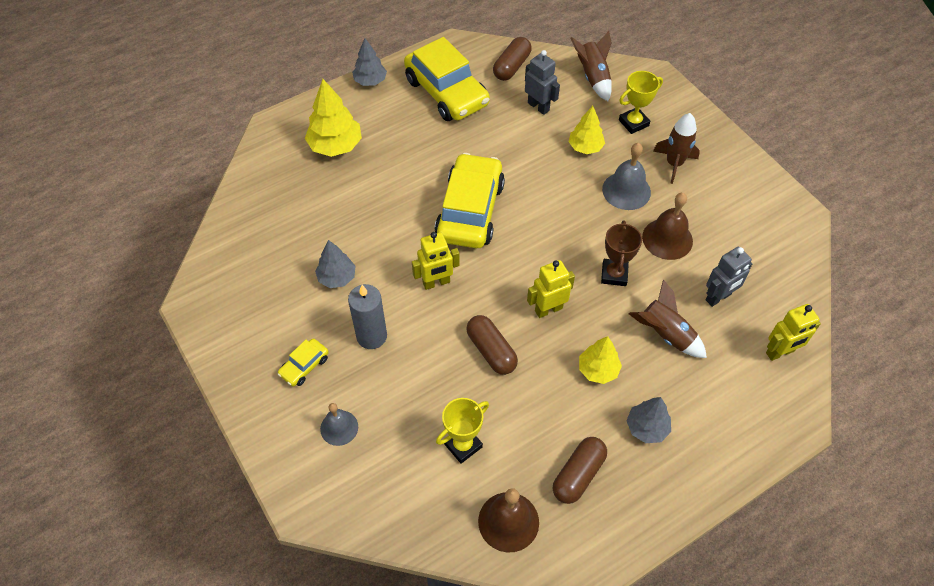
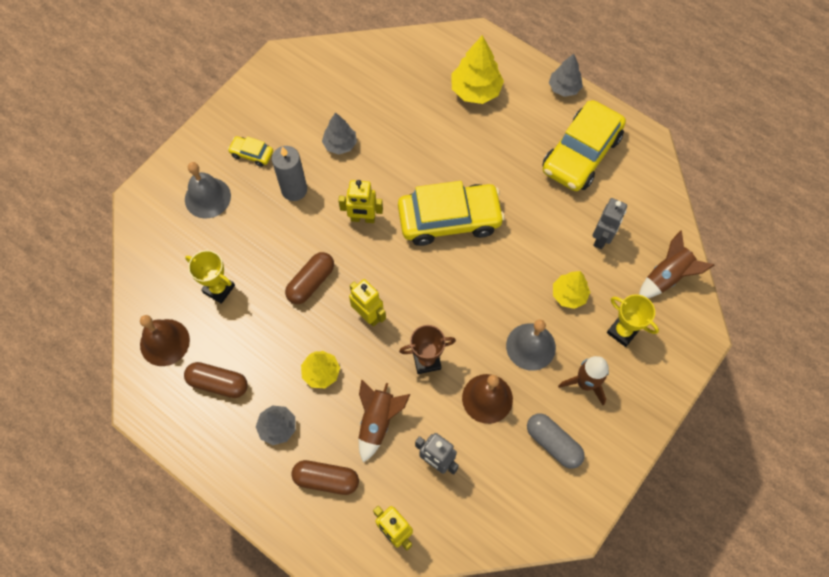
camera: 70 degrees right, 10 degrees up
grey bell [320,403,358,446] -> grey bell [185,162,231,218], size x1.51
yellow robot [412,232,460,290] -> yellow robot turned 45 degrees counterclockwise [338,180,383,223]
brown capsule [493,37,532,81] -> brown capsule moved to [291,460,359,495]
none -> grey capsule [527,413,585,469]

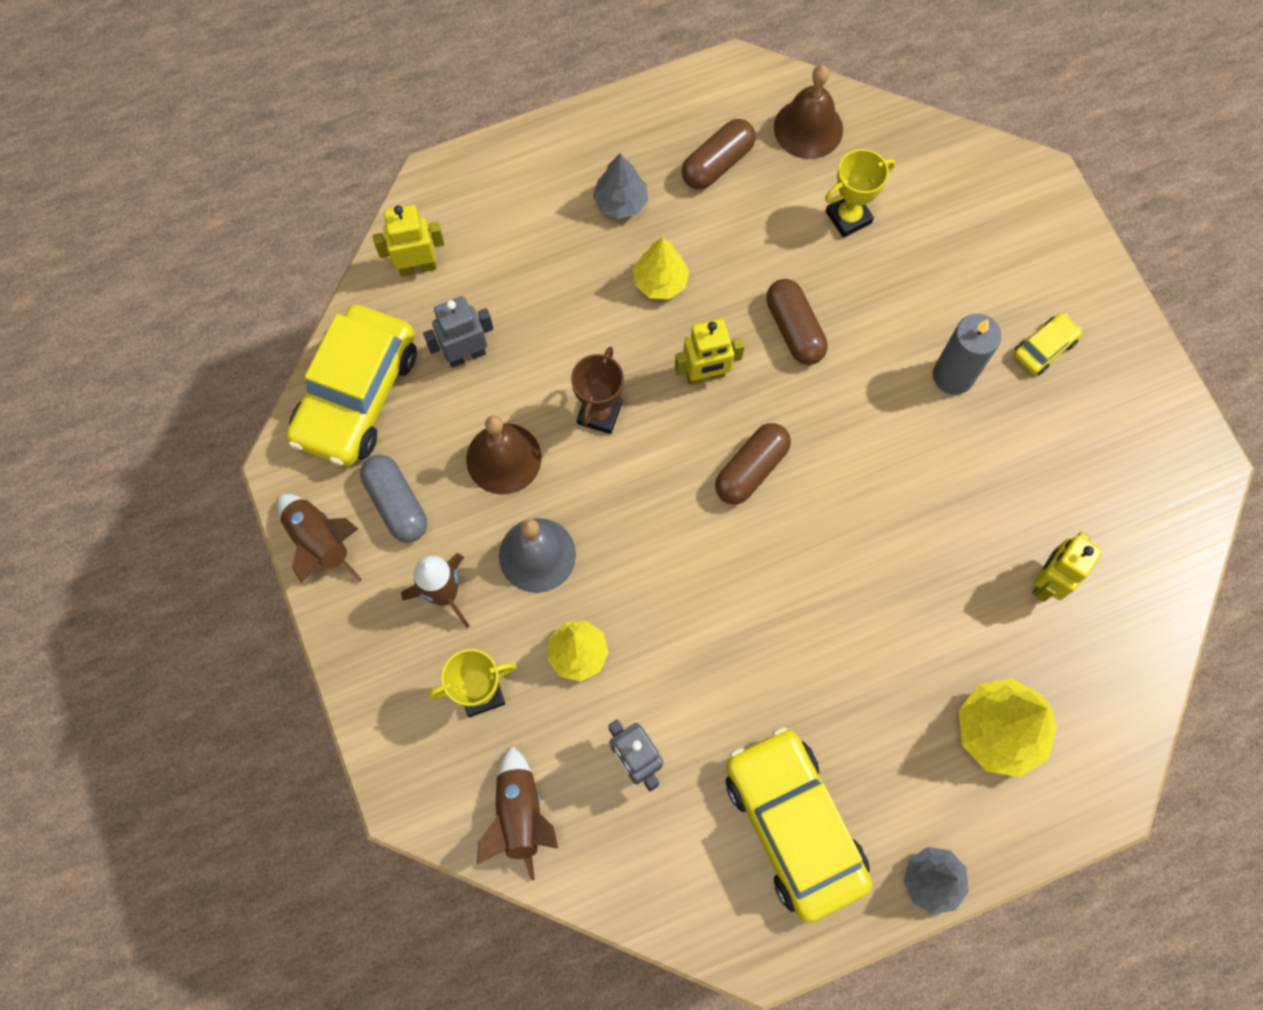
camera: 120 degrees right, 5 degrees up
grey bell [185,162,231,218] -> none
brown capsule [291,460,359,495] -> brown capsule moved to [715,423,791,504]
grey tree [322,112,357,155] -> none
yellow robot [338,180,383,223] -> yellow robot moved to [1032,532,1103,602]
brown rocket [359,379,410,463] -> brown rocket moved to [277,494,362,583]
yellow car [398,181,505,246] -> yellow car moved to [287,305,417,466]
grey capsule [527,413,585,469] -> grey capsule turned 75 degrees clockwise [360,455,427,543]

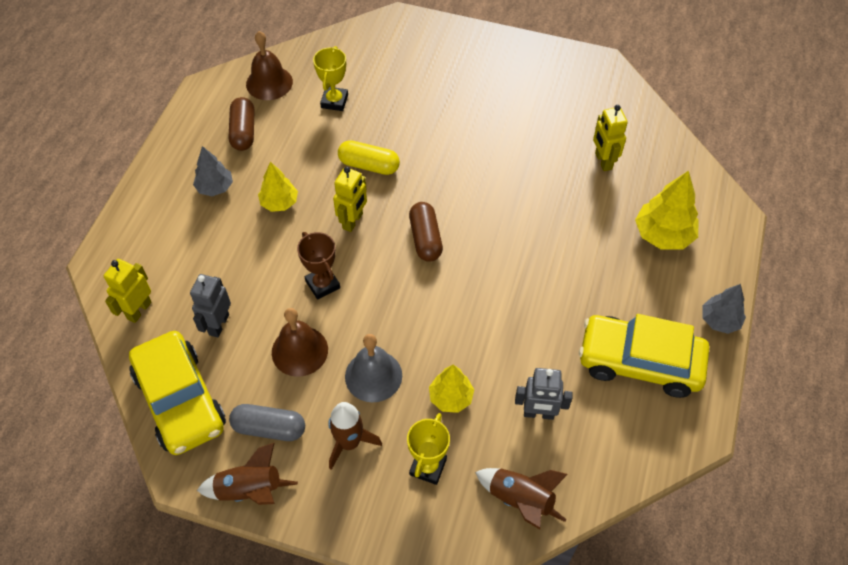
camera: 50 degrees left, 15 degrees down
brown capsule [766,279,827,365] -> yellow capsule [338,140,400,175]
grey candle [933,314,1002,395] -> none
yellow car [1014,313,1082,375] -> none

